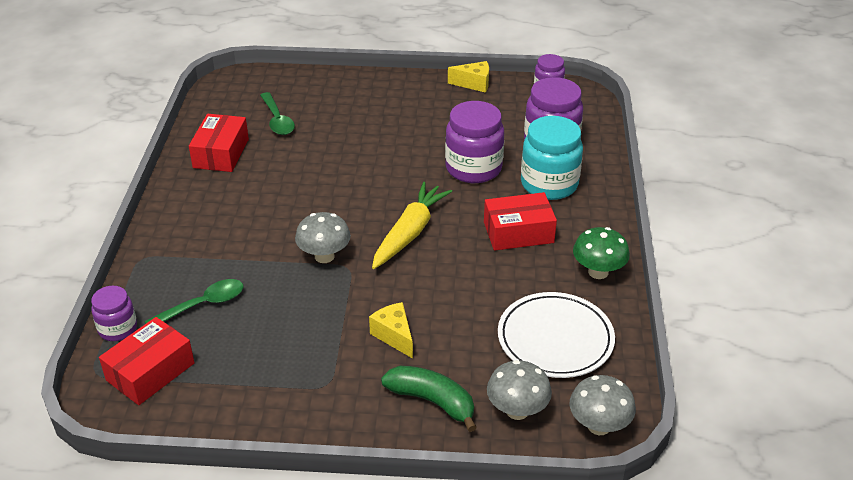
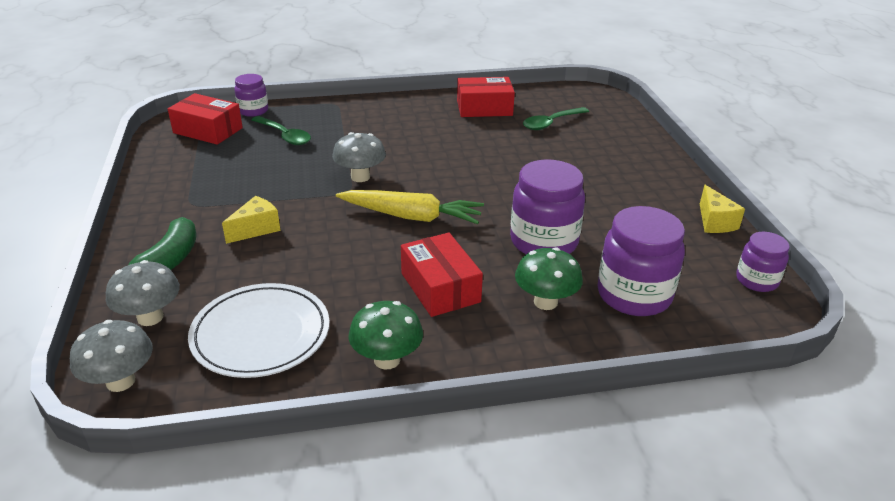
camera: 75 degrees right, 5 degrees down
turquoise jar [521,116,583,200] -> green mushroom [515,247,583,310]

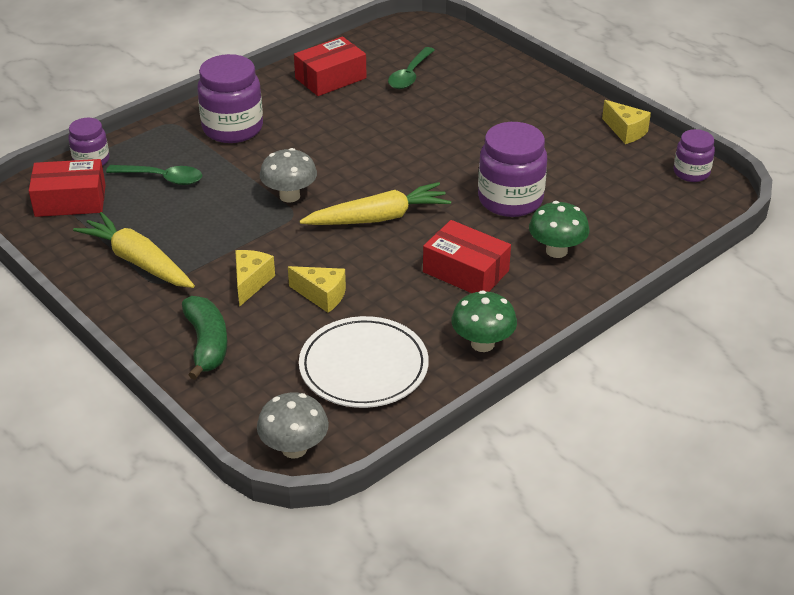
camera: 30 degrees left, 5 degrees up
grey mushroom [106,260,180,326] -> none
purple jar [598,206,685,316] -> purple jar moved to [197,54,263,143]
none -> yellow carrot [73,212,195,288]
none -> yellow cheese [288,266,346,313]

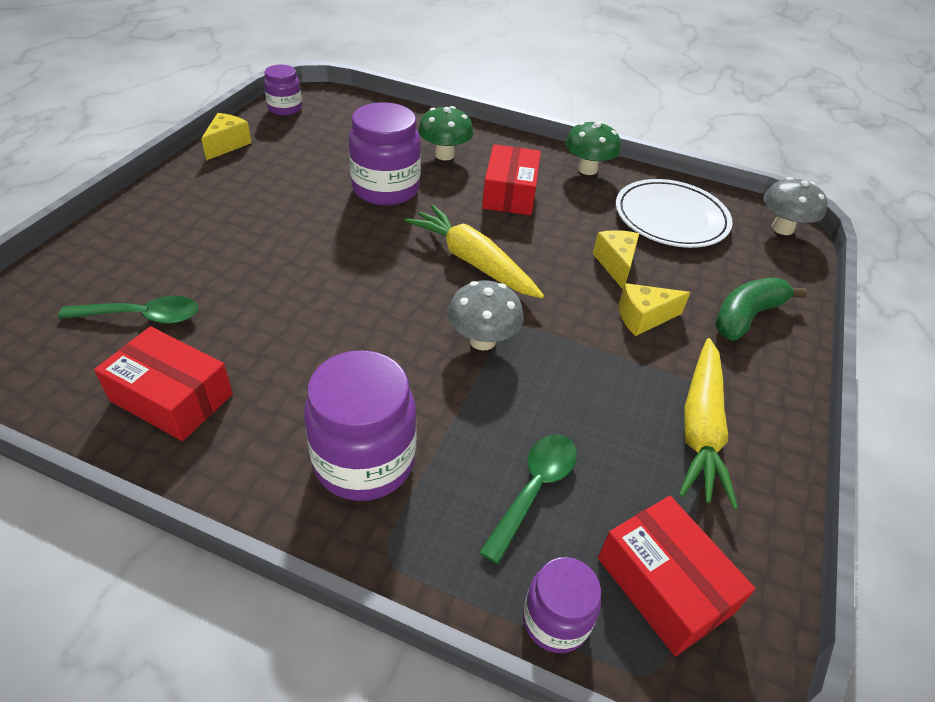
camera: 120 degrees left, 5 degrees up
green spoon [106,165,202,185] -> green spoon turned 45 degrees clockwise [479,434,577,564]

